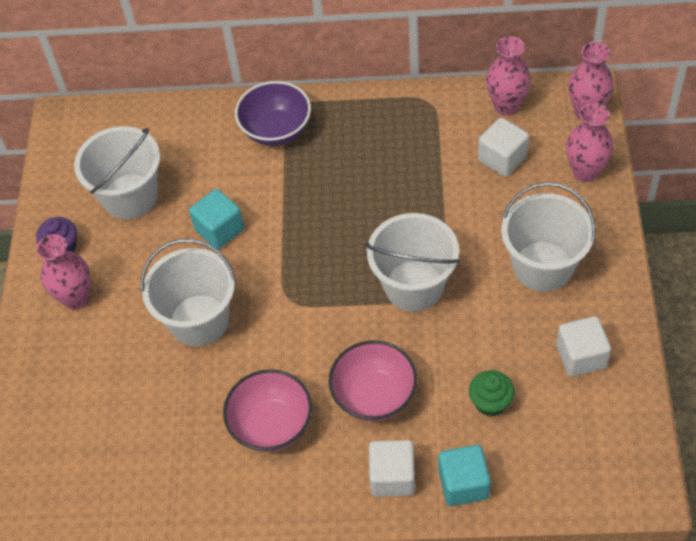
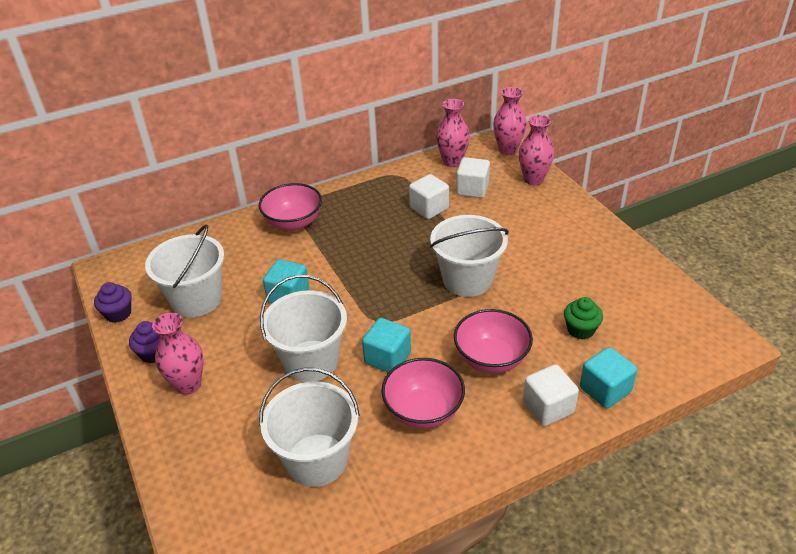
camera: 30 degrees left, 15 degrees down
purple bowl [235,81,311,146] -> pink bowl [259,183,322,231]
white bucket [501,182,596,292] -> white bucket moved to [259,367,360,487]
white cube [556,316,611,377] -> white cube moved to [409,174,449,219]
none -> purple cupcake [94,282,132,323]
none -> turquoise cube [362,318,411,372]

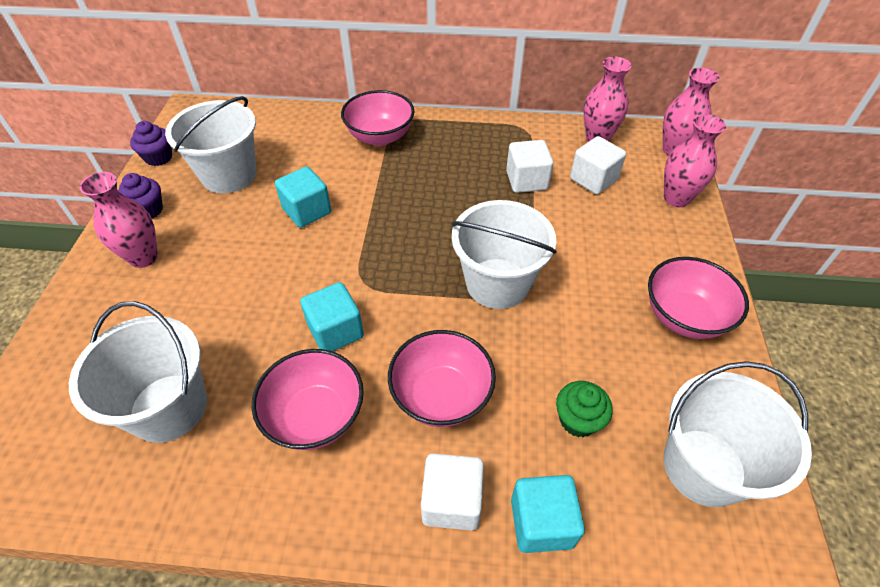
camera: 30 degrees right, 10 degrees up
white bucket [260,275,347,382] -> white bucket moved to [663,361,812,507]
none -> pink bowl [648,257,749,339]

